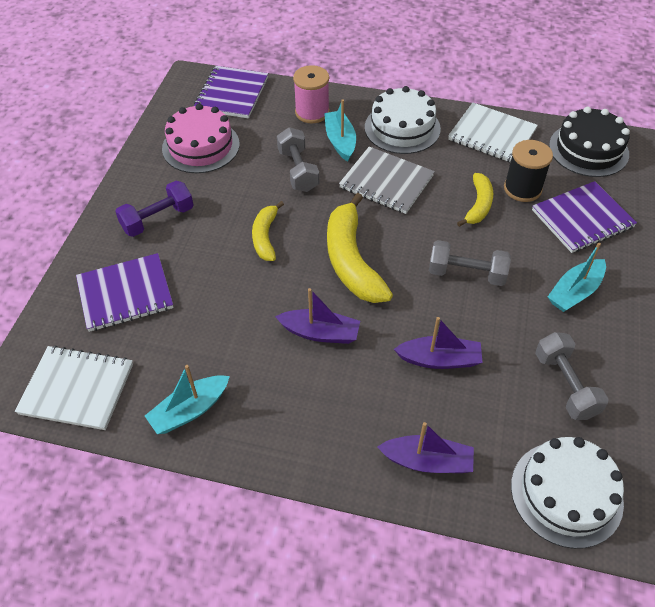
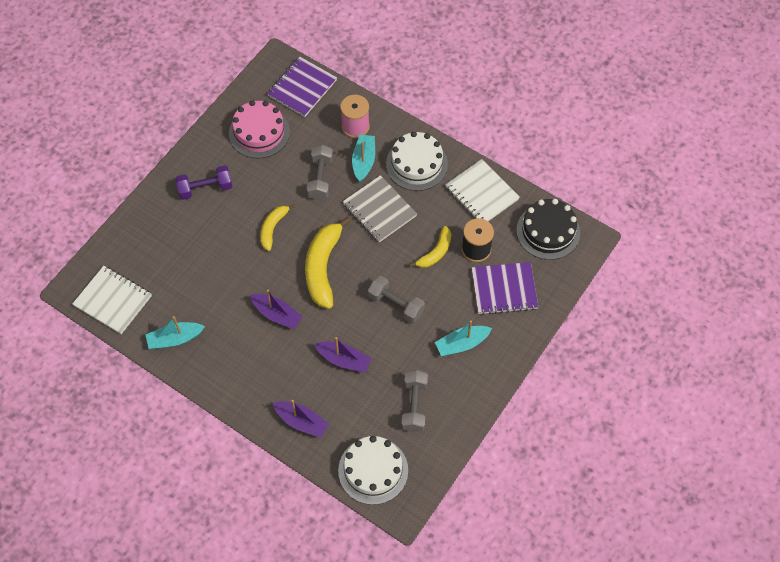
camera: 20 degrees right, 10 degrees up
purple notebook [76,253,173,332] -> none

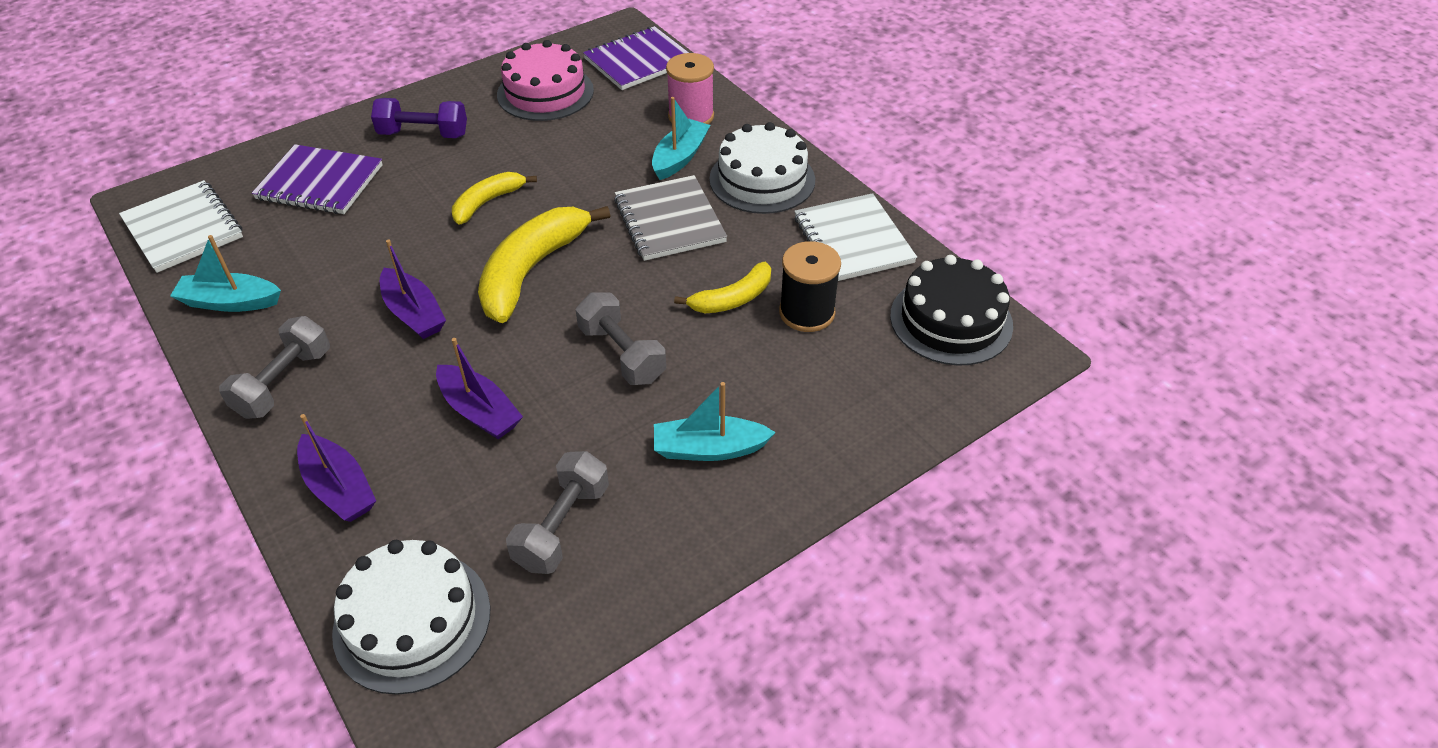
camera: 20 degrees right, 15 degrees down
grey dumbbell [307,145,333,200] -> grey dumbbell moved to [219,316,330,419]
purple notebook [471,262,538,315] -> purple notebook moved to [252,144,383,214]

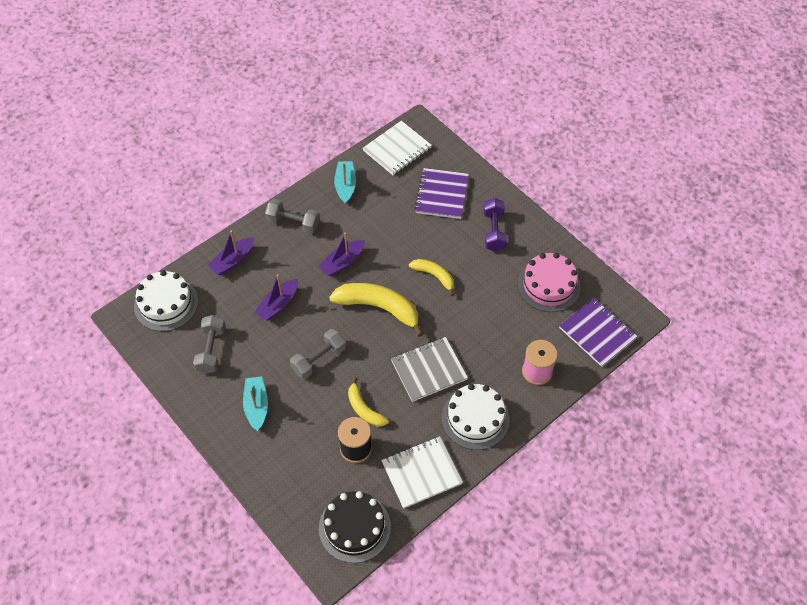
camera: 85 degrees right, 10 degrees up
grey dumbbell [506,451,609,574] -> grey dumbbell turned 75 degrees clockwise [193,315,226,374]
turquoise boat [652,97,710,180] -> none

